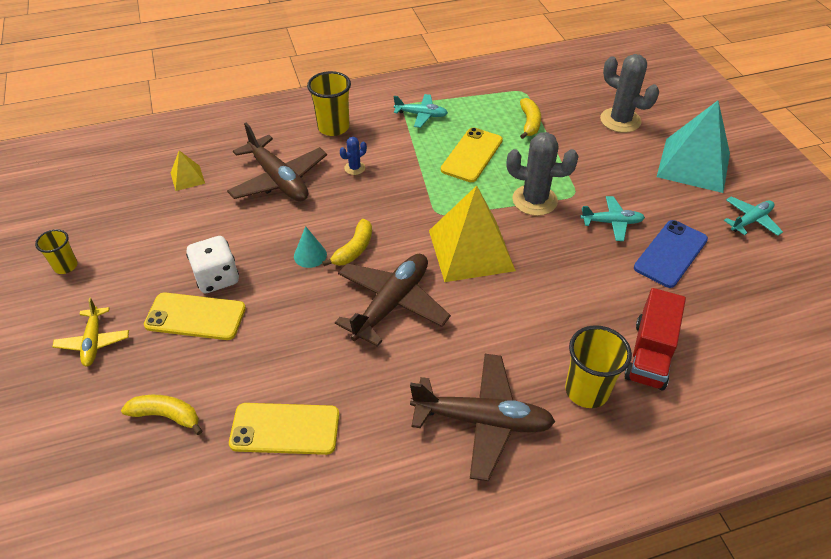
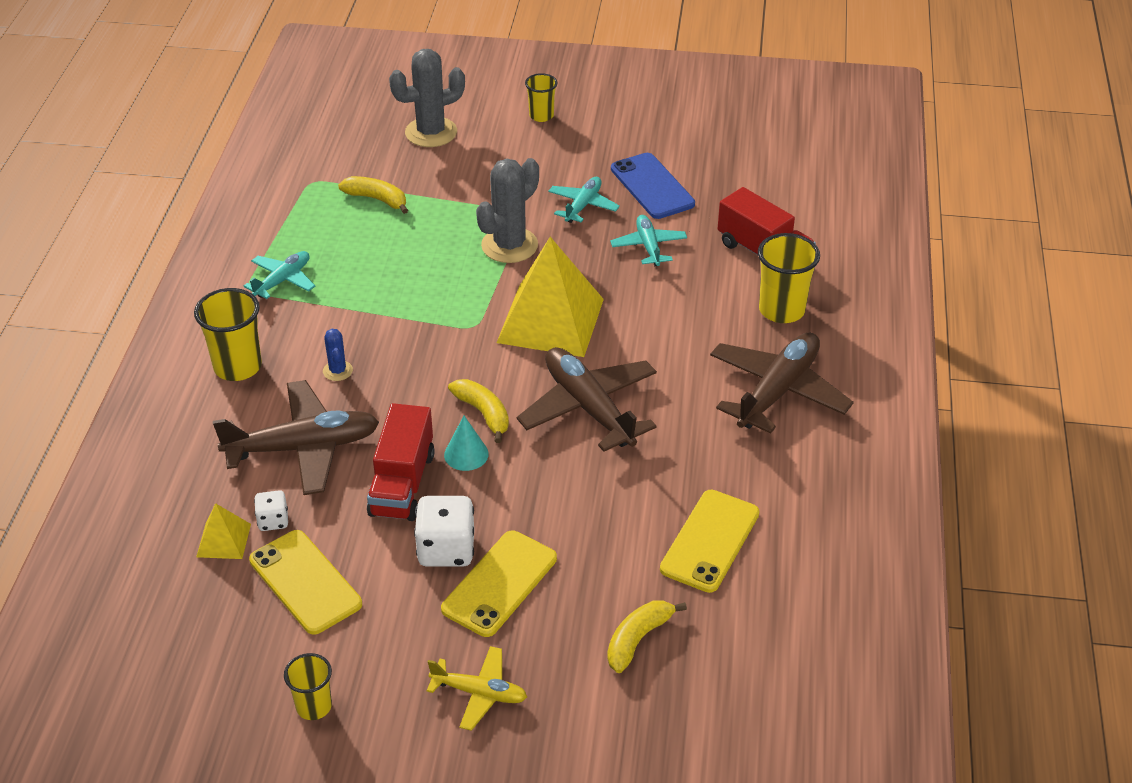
camera: 65 degrees left, 5 degrees down
yellow phone [441,127,503,182] -> yellow phone moved to [249,530,362,635]
turquoise pyramid [657,101,730,193] -> yellow cup [525,73,557,122]
turquoise plane [724,196,783,236] -> turquoise plane moved to [610,215,687,266]
none -> white dice [254,490,288,531]
none -> red truck [367,403,435,521]

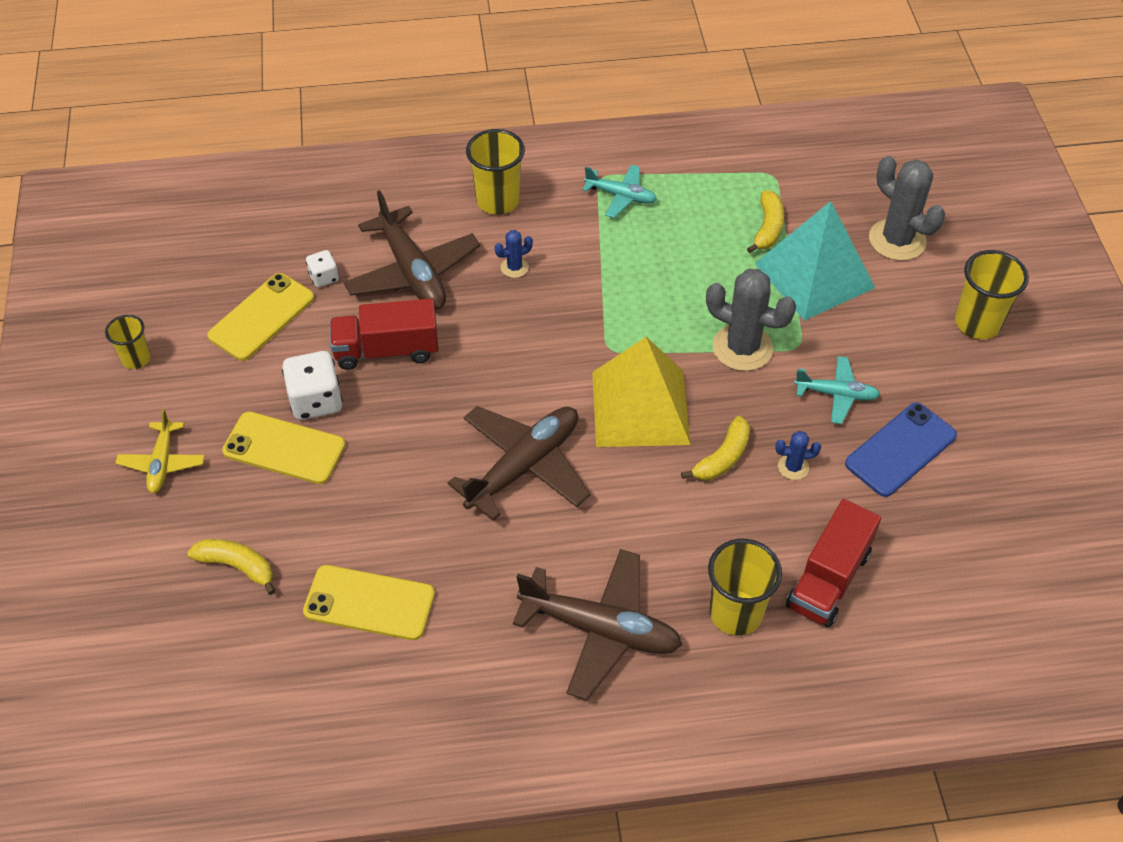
camera: 75 degrees right, 10 degrees up
yellow pyramid [196,503,251,559] -> none
turquoise cone [444,416,489,471] -> none
yellow banana [448,379,509,443] -> yellow banana moved to [681,416,750,481]
yellow cup [525,73,557,122] -> yellow cup [955,250,1029,339], size x1.64
turquoise plane [610,215,687,266] -> blue cactus [775,431,821,480]
none -> turquoise pyramid [755,201,875,321]

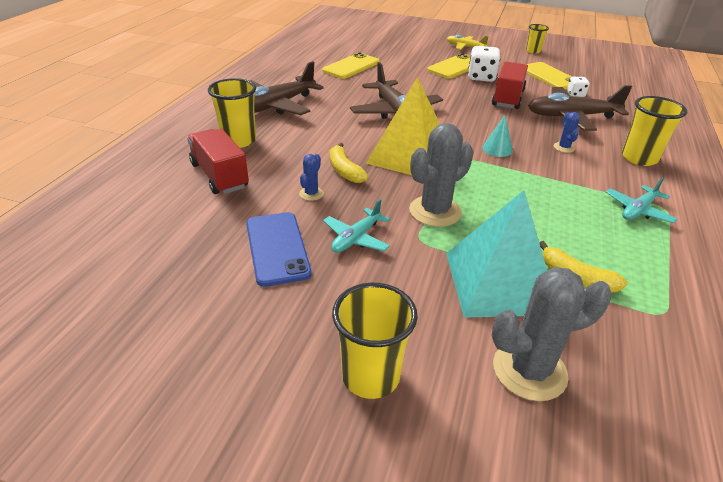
camera: 115 degrees right, 15 degrees down
yellow banana [187,539,276,595] -> none
none -> turquoise cone [482,115,513,157]

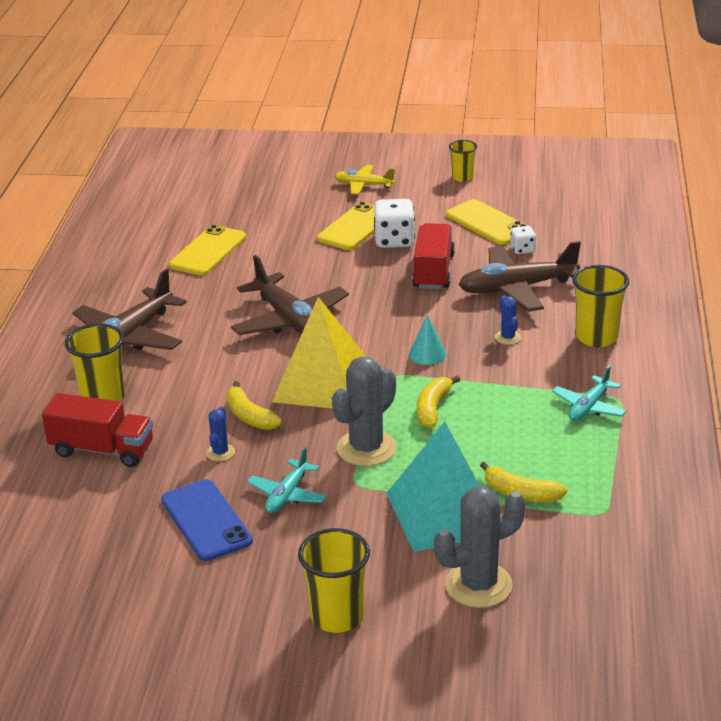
camera: 10 degrees left, 5 degrees down
red truck [187,128,249,194] -> red truck turned 150 degrees clockwise [42,393,153,467]
none -> yellow banana [417,375,460,428]

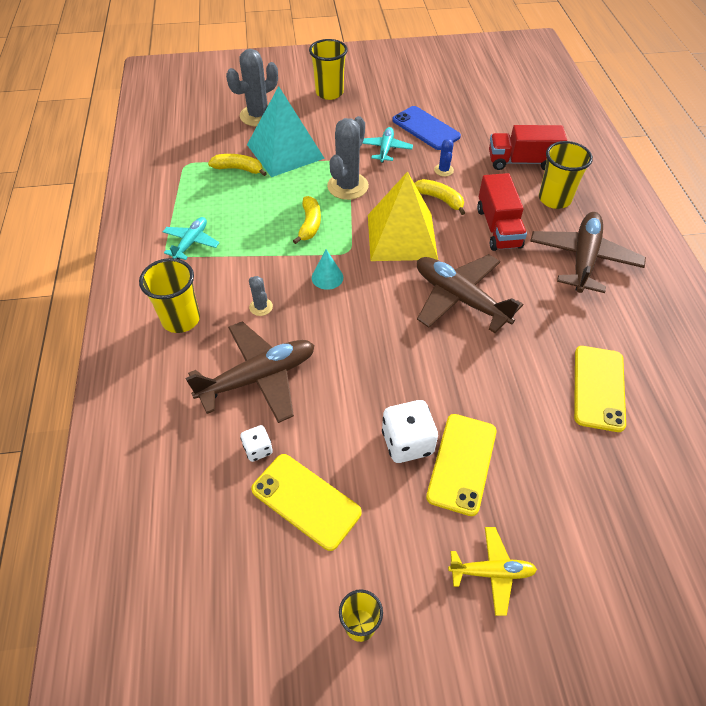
camera: 165 degrees right, 20 degrees up
red truck [412,223,455,289] -> red truck moved to [477,173,527,251]
blue cactus [495,296,521,345] -> grey cactus [249,276,273,316]

